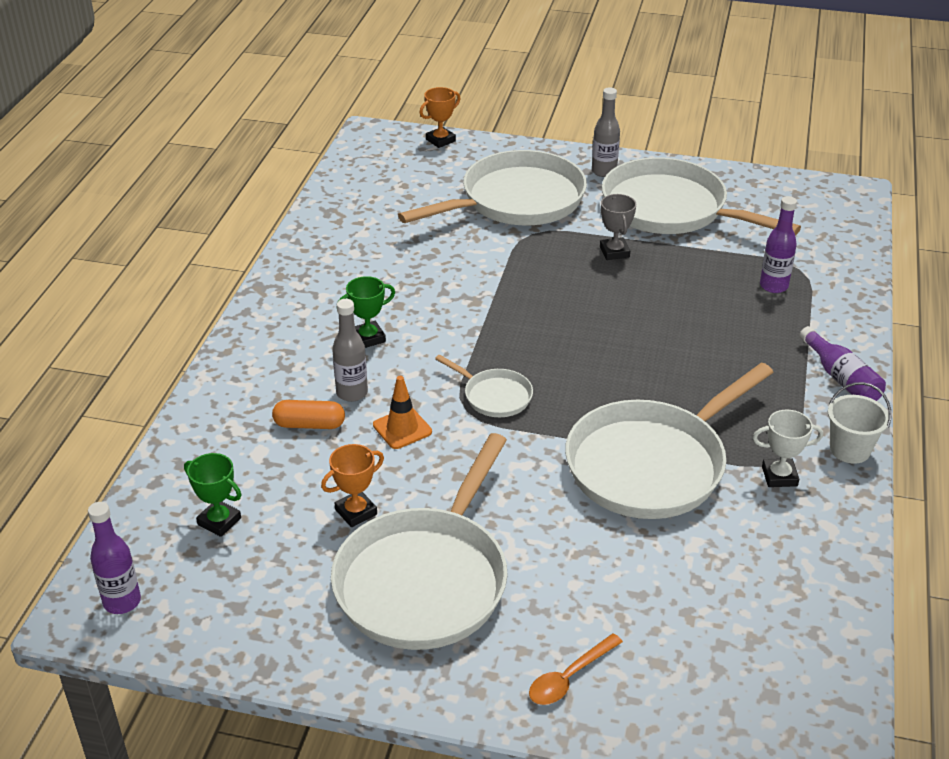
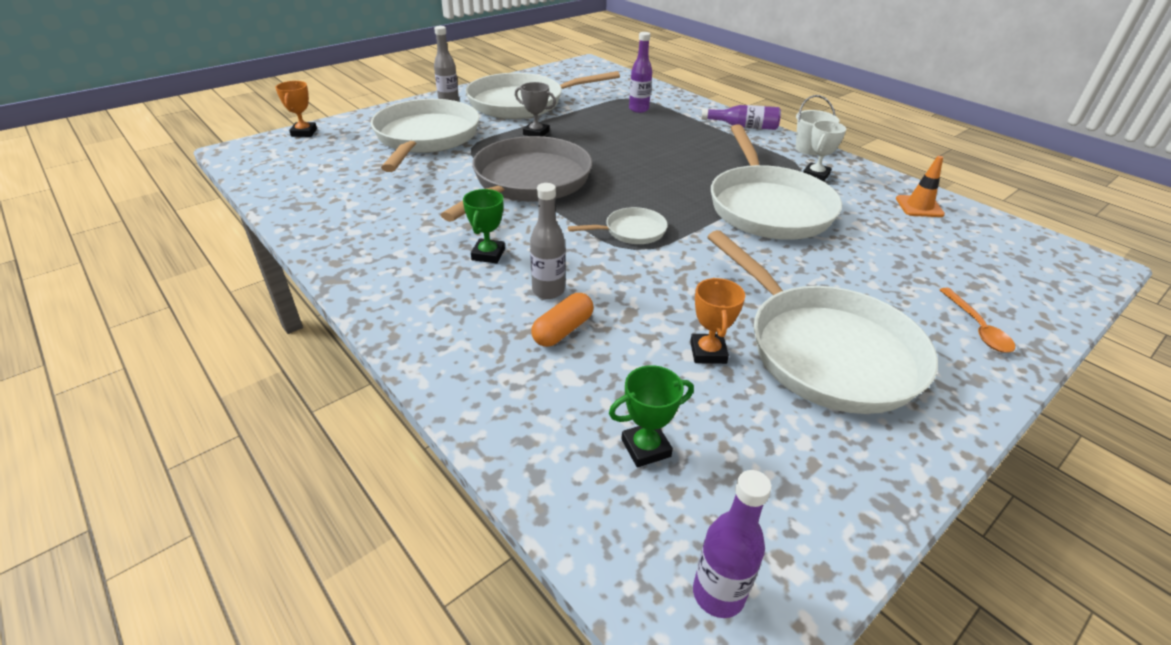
camera: 55 degrees left, 0 degrees up
orange traffic cone [373,376,432,449] -> orange traffic cone moved to [896,156,945,217]
none -> grey pan [441,136,592,222]

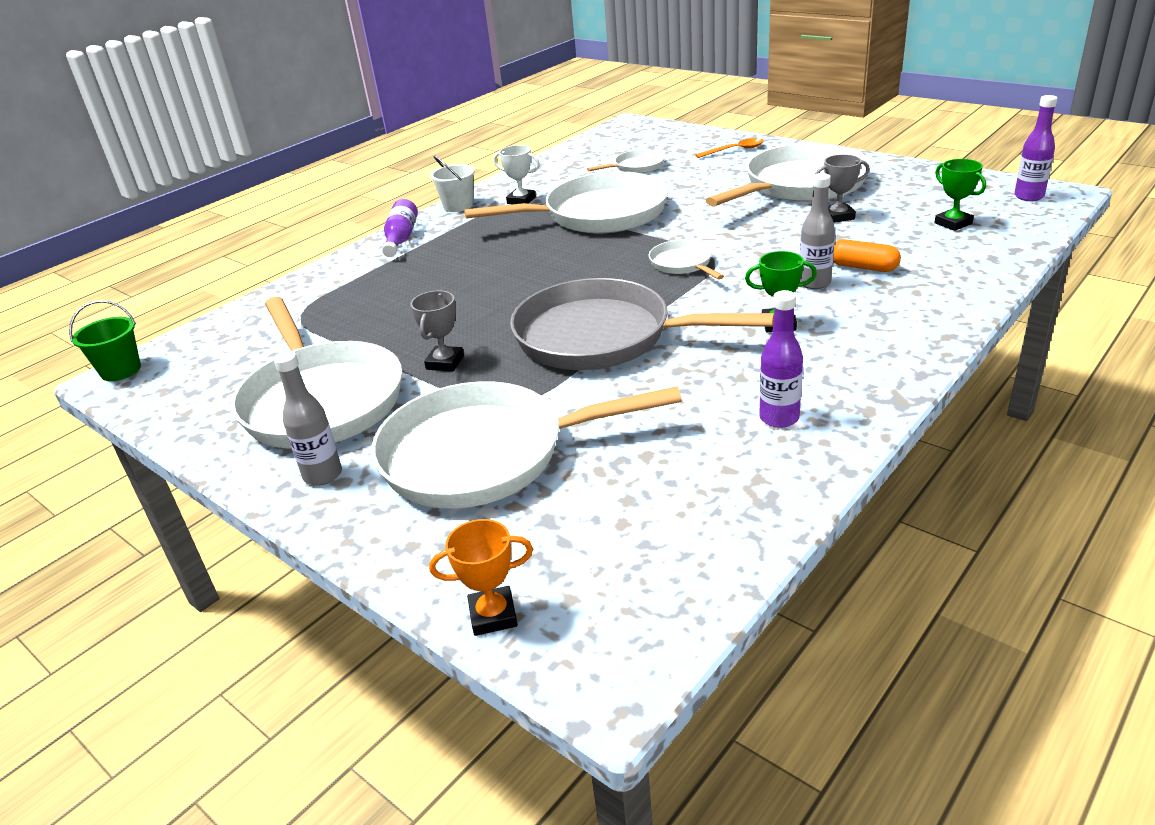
camera: 95 degrees left, 5 degrees down
purple bottle [629,32,652,113] -> purple bottle moved to [759,290,803,428]
orange trophy [690,278,745,364] -> grey trophy [815,154,870,223]
orange traffic cone [896,156,945,217] -> none
none -> green bucket [69,300,141,381]
none -> white pan [587,149,665,173]

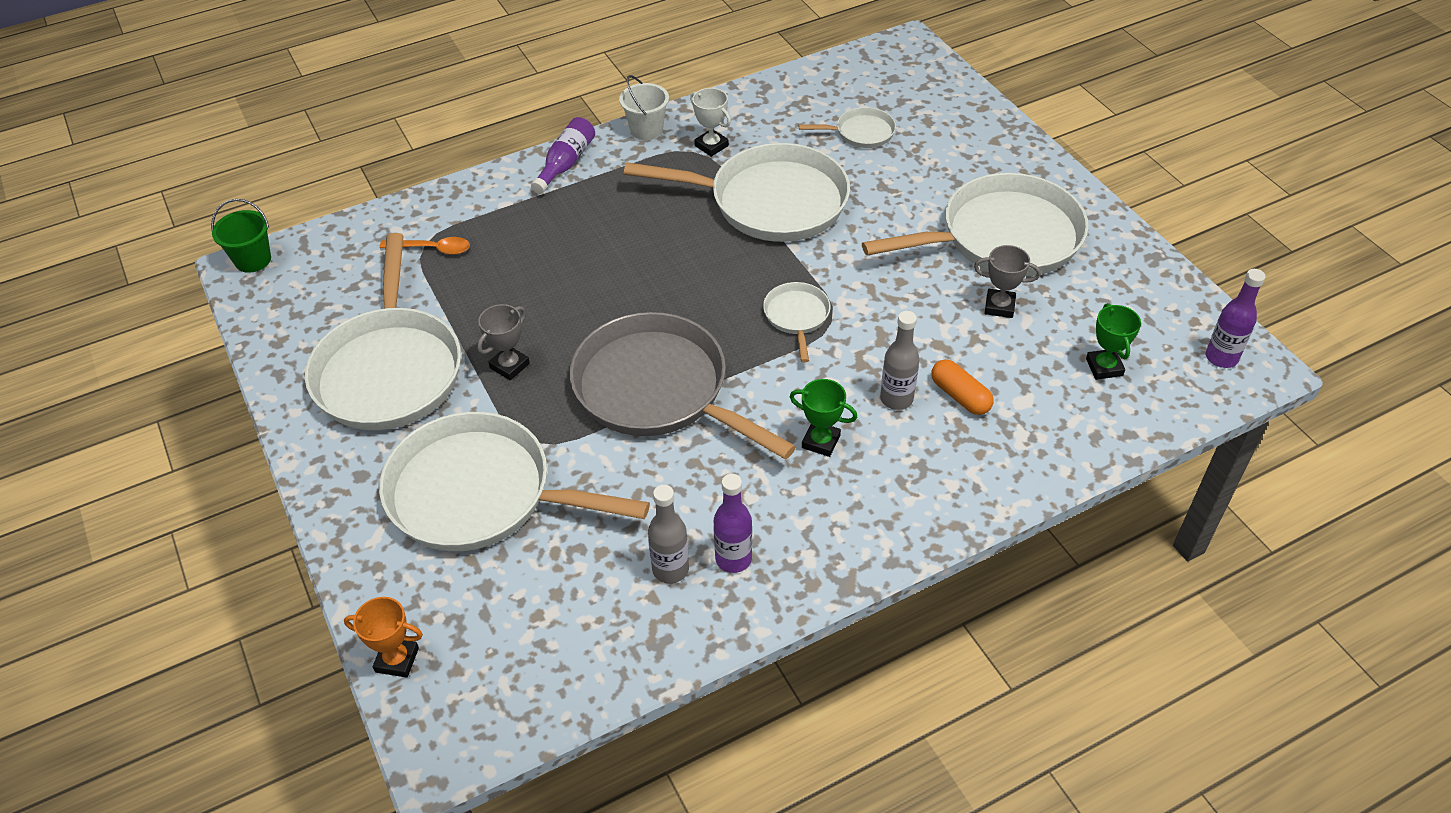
camera: 20 degrees right, 15 degrees up
grey bottle [274,351,342,486] -> grey bottle moved to [648,485,689,584]
orange spoon [695,138,764,158] -> orange spoon moved to [379,237,470,255]

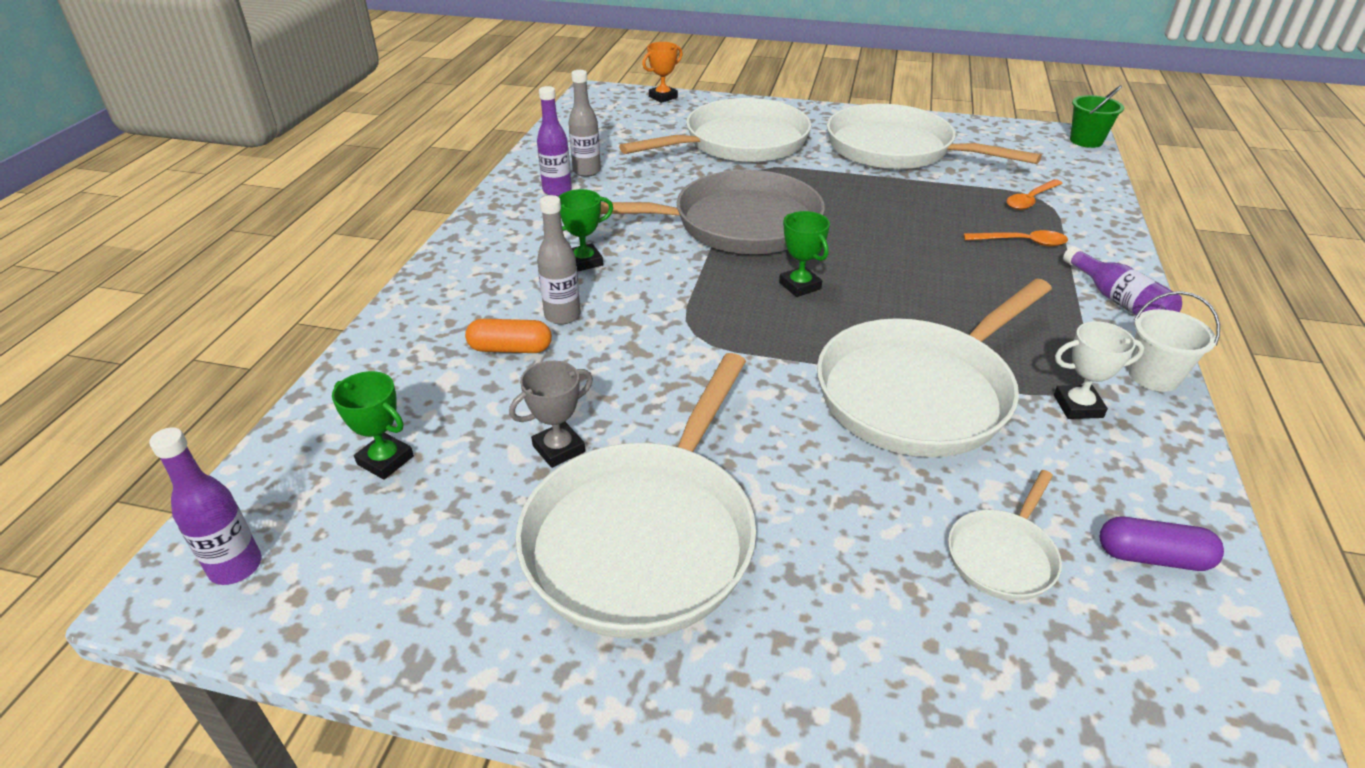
camera: 130 degrees right, 10 degrees down
grey trophy [477,304,530,381] -> none
white pan [763,282,831,363] -> none
none -> green trophy [779,211,830,297]
none -> orange spoon [964,230,1068,247]
none -> purple capsule [1099,517,1224,571]

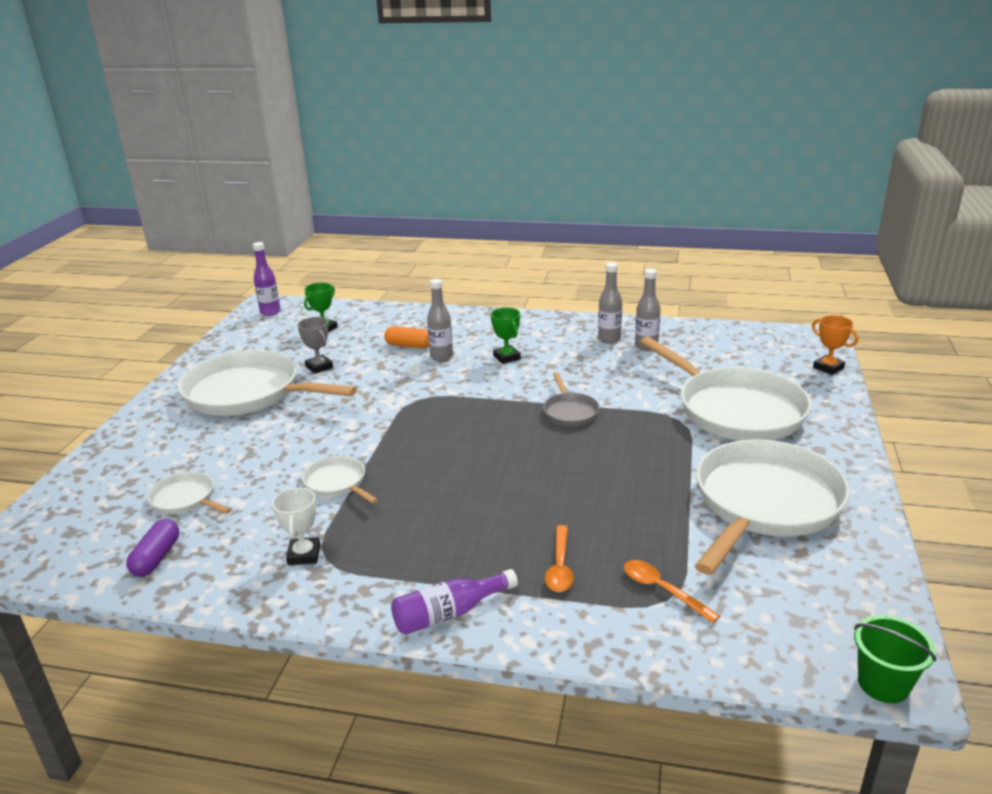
camera: 90 degrees right, 10 degrees down
orange capsule [465,319,552,353] -> orange capsule turned 75 degrees counterclockwise [384,326,429,348]
purple bottle [537,86,572,196] -> grey bottle [598,262,622,344]
grey pan [600,170,825,254] -> grey pan [543,372,600,426], size x0.46
green trophy [779,211,830,297] -> none
white pan [817,279,1052,457] -> white pan [302,456,378,504], size x0.46
white bucket [1129,291,1220,392] -> none

